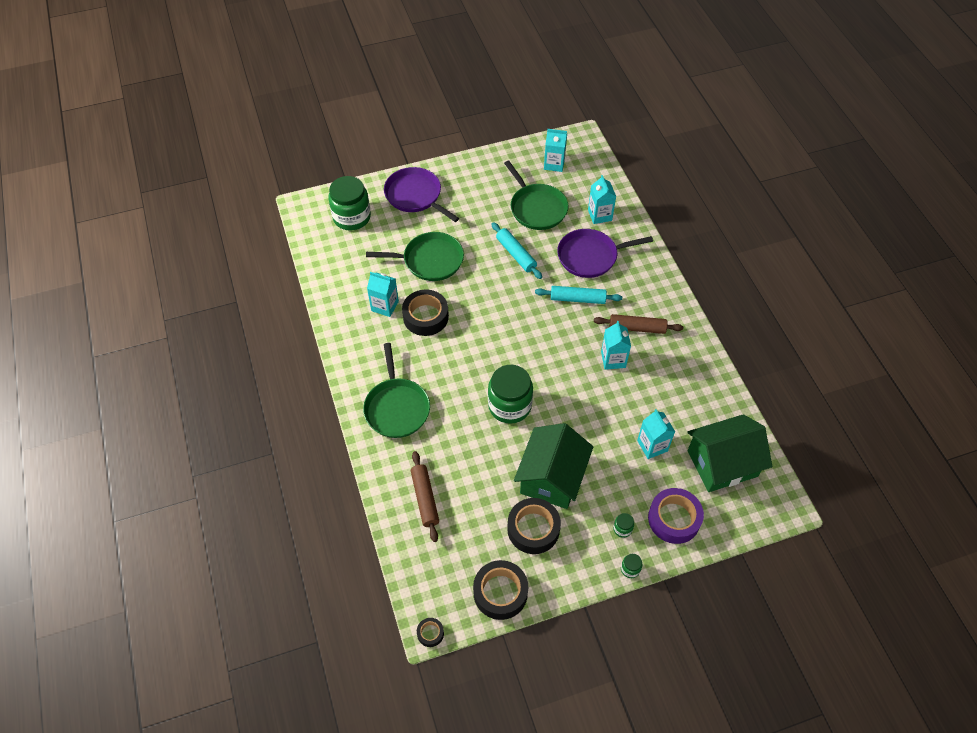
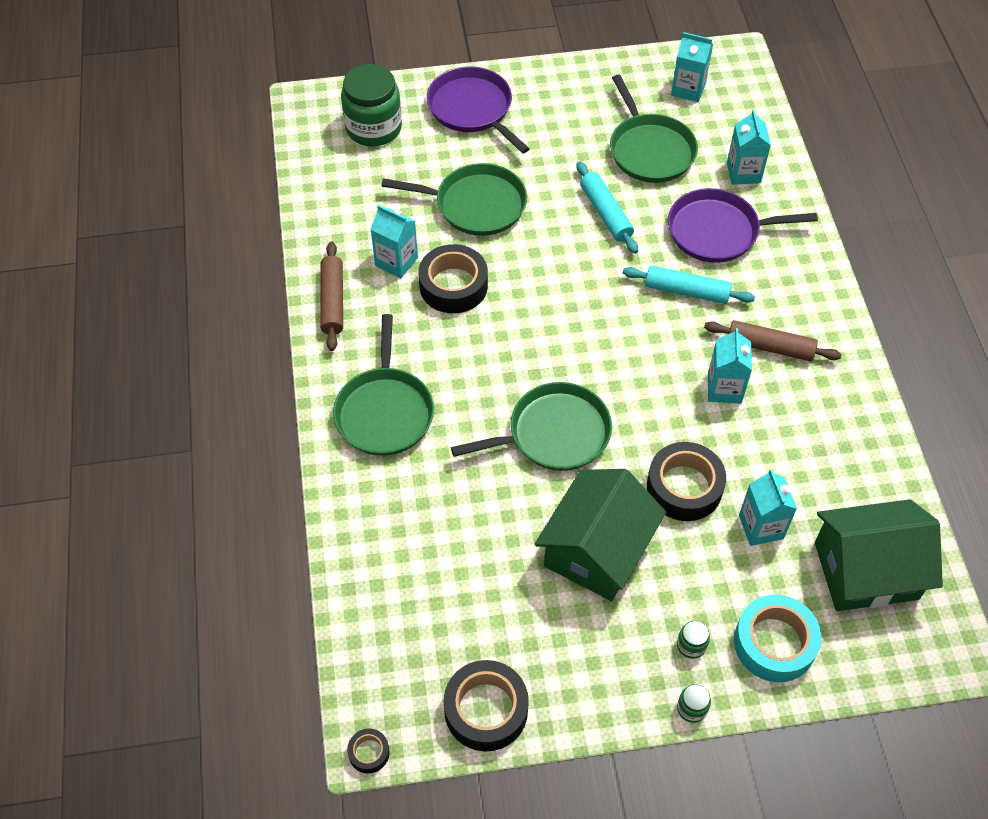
camera: 10 degrees right, 0 degrees up
brown rolling pin [411,451,439,542] -> brown rolling pin moved to [320,241,343,351]
green jar [488,365,533,424] -> green pan [451,382,612,471]
black tape [507,498,561,554] -> black tape moved to [647,442,726,521]
purple tape [648,488,704,544] -> turquoise tape [734,595,821,682]

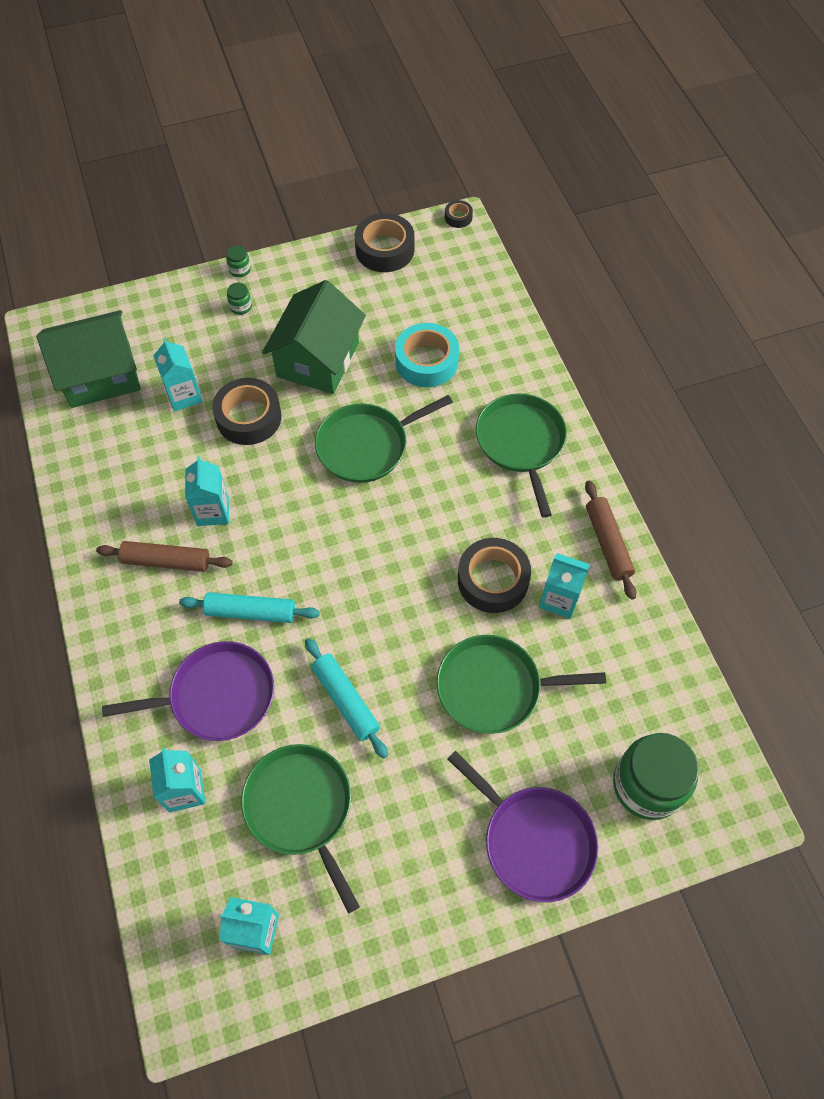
camera: 170 degrees right, 5 degrees up
turquoise tape [734,595,821,682] -> turquoise tape moved to [395,323,459,387]

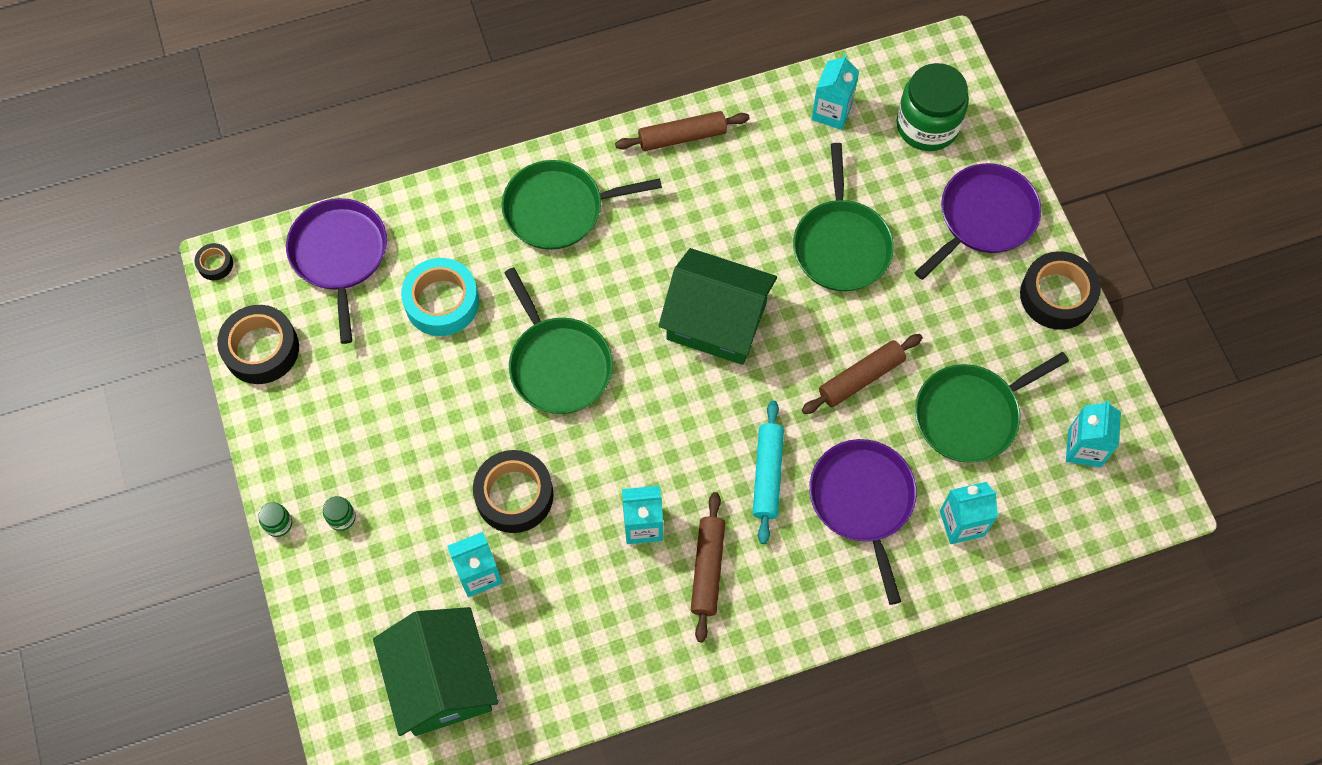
camera: 90 degrees left, 5 degrees up
green house [262,280,366,394] -> green house moved to [659,248,777,365]
turquoise rolling pin [305,638,388,759] -> brown rolling pin [802,334,923,414]
black tape [458,538,531,613] -> black tape moved to [1020,251,1101,330]
turquoise carton [539,553,590,619] -> turquoise carton moved to [811,54,859,130]
none -> purple pan [286,198,387,344]

